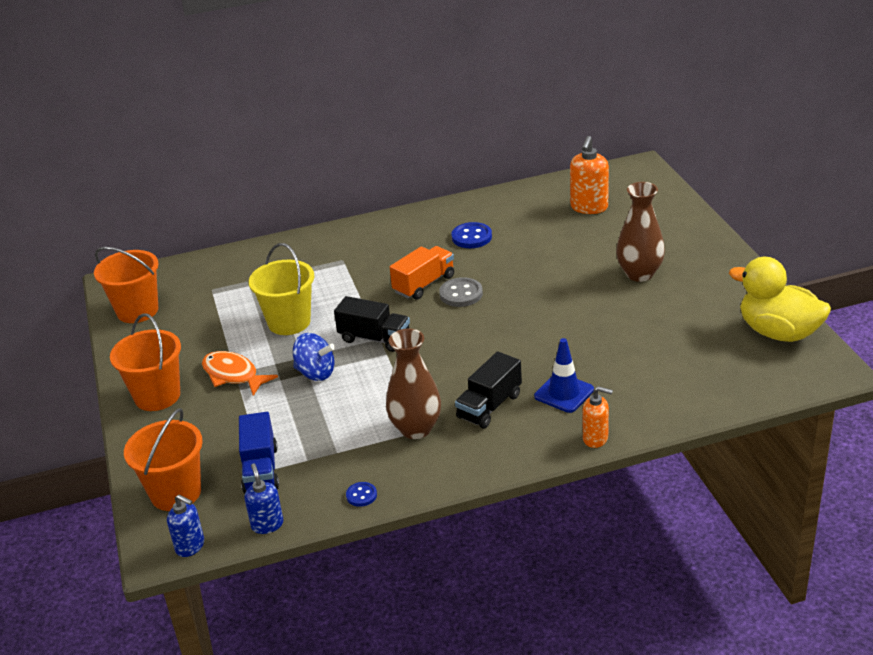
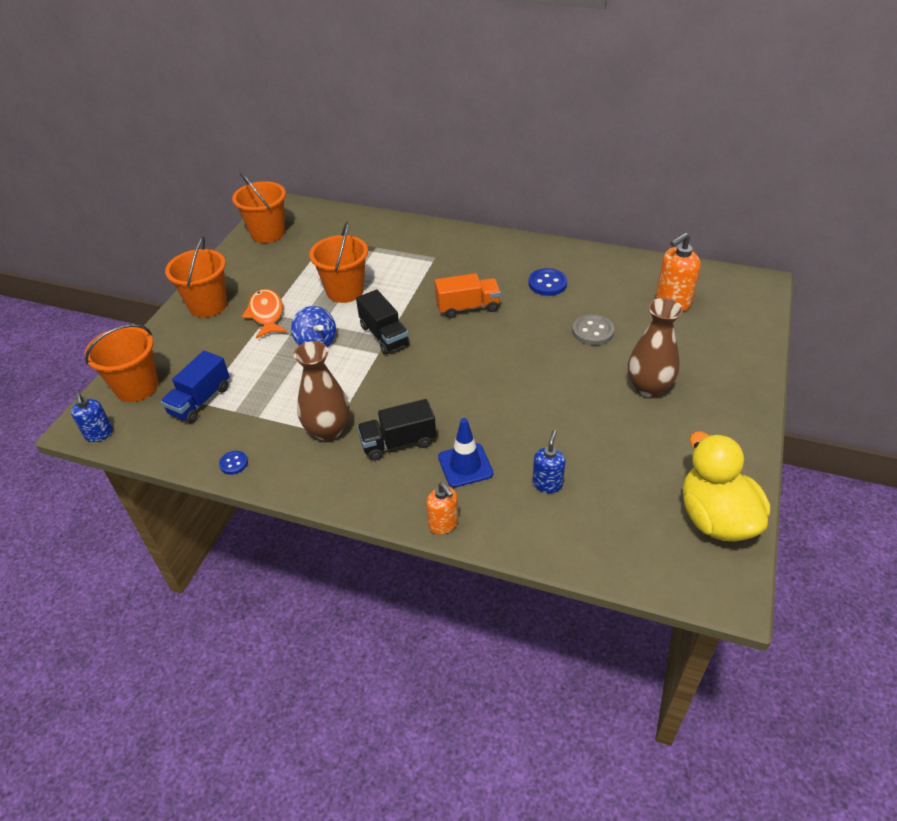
camera: 35 degrees right, 10 degrees up
blue soap dispenser [244,463,283,534] -> blue soap dispenser moved to [532,430,565,493]
yellow bucket [249,243,314,335] -> orange bucket [309,222,368,303]
grey button [439,277,483,307] -> grey button moved to [572,314,614,345]

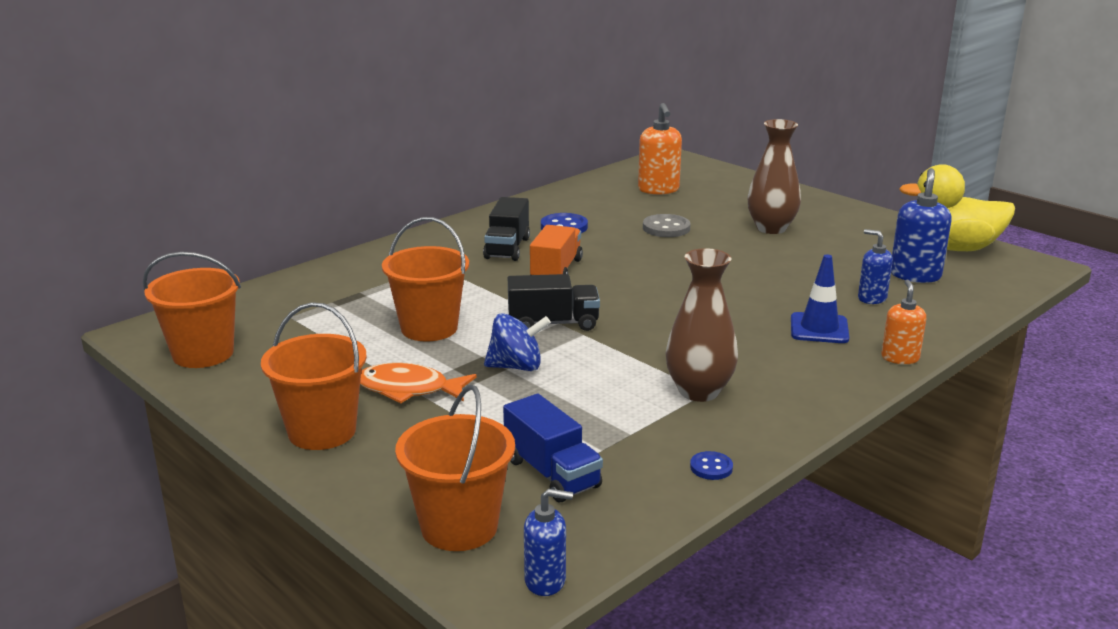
camera: 65 degrees left, 20 degrees down
black truck [357,399,436,461] -> black truck moved to [483,197,530,261]
orange soap dispenser [426,483,458,534] -> orange soap dispenser turned 75 degrees counterclockwise [881,279,926,364]
none -> blue soap dispenser [891,168,952,283]

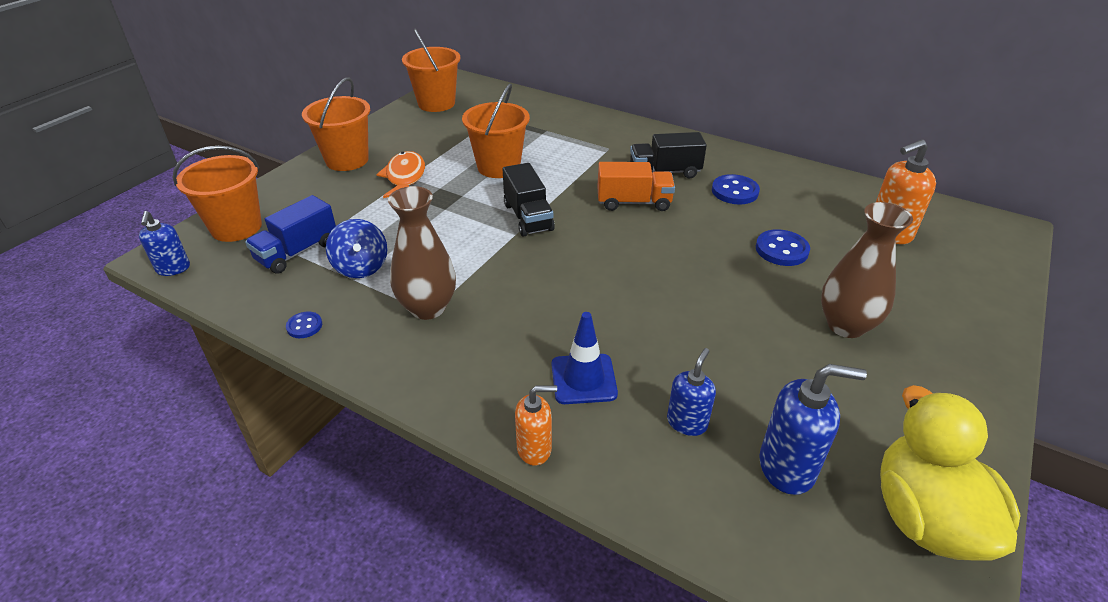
camera: 75 degrees right, 15 degrees up
blue spinning top [484,313,551,371] -> blue spinning top moved to [326,219,387,278]
grey button [643,214,691,237] -> blue button [756,229,810,266]

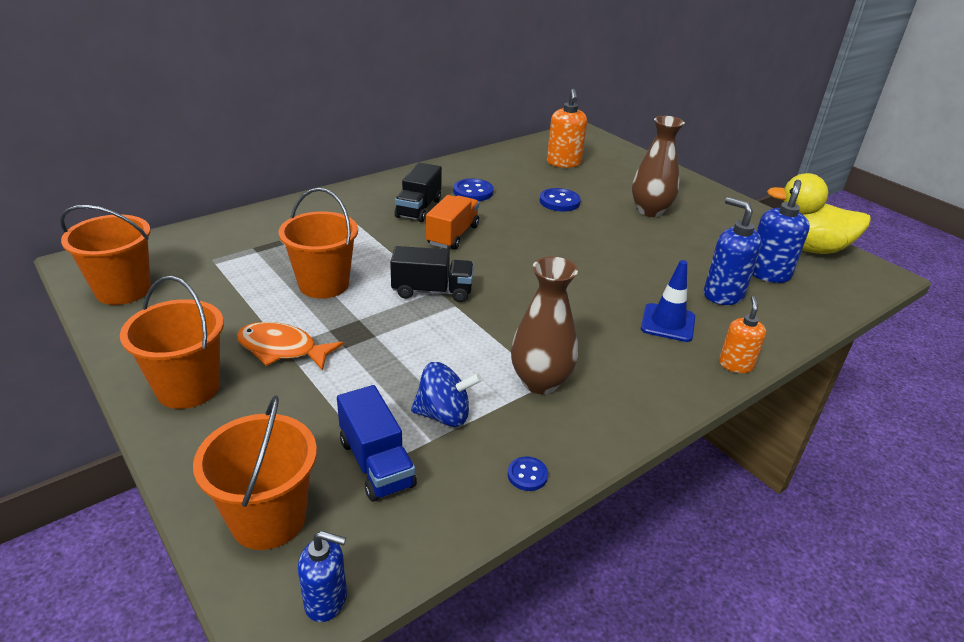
camera: 70 degrees left, 5 degrees down
blue soap dispenser [667,348,716,436] -> blue soap dispenser [704,197,762,305], size x1.56

